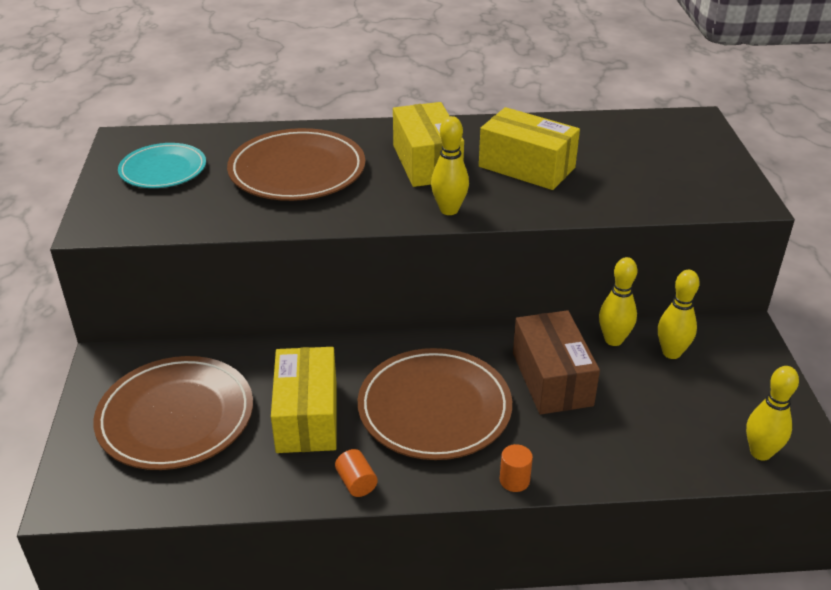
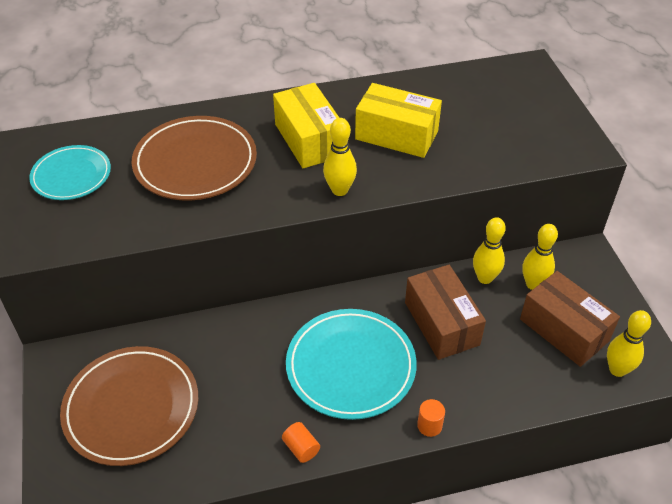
camera: 10 degrees left, 10 degrees up
yellow box [271,347,337,453] -> none
brown plate [358,348,512,460] -> turquoise plate [286,309,417,420]
none -> brown box [520,271,620,367]

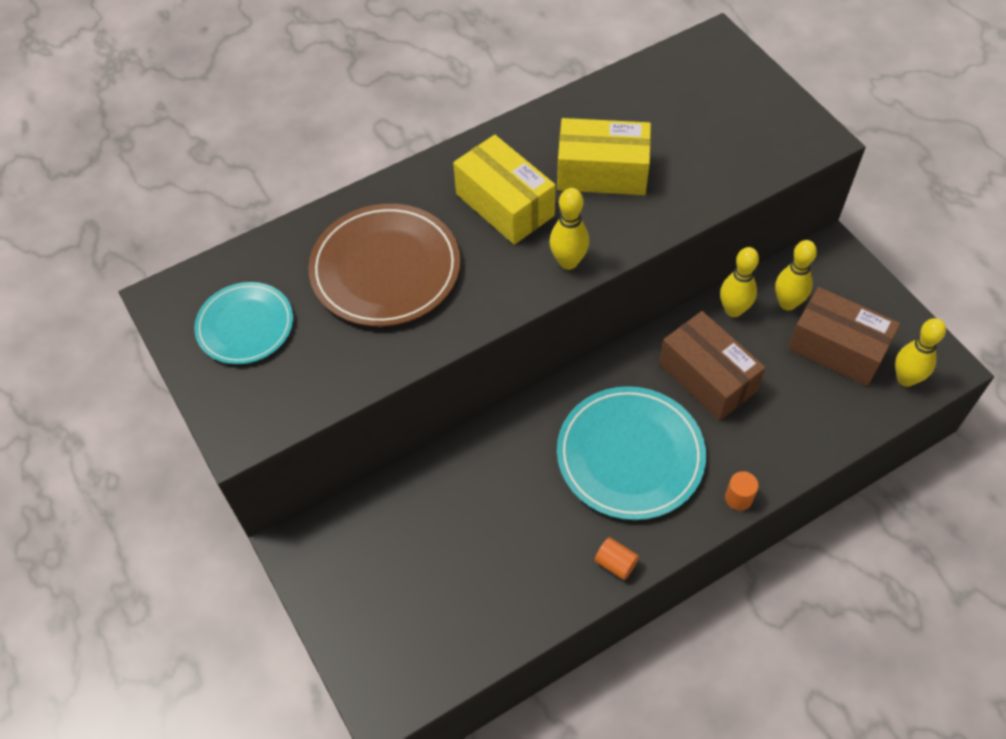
camera: 15 degrees left, 10 degrees up
brown plate [60,346,198,466] -> none

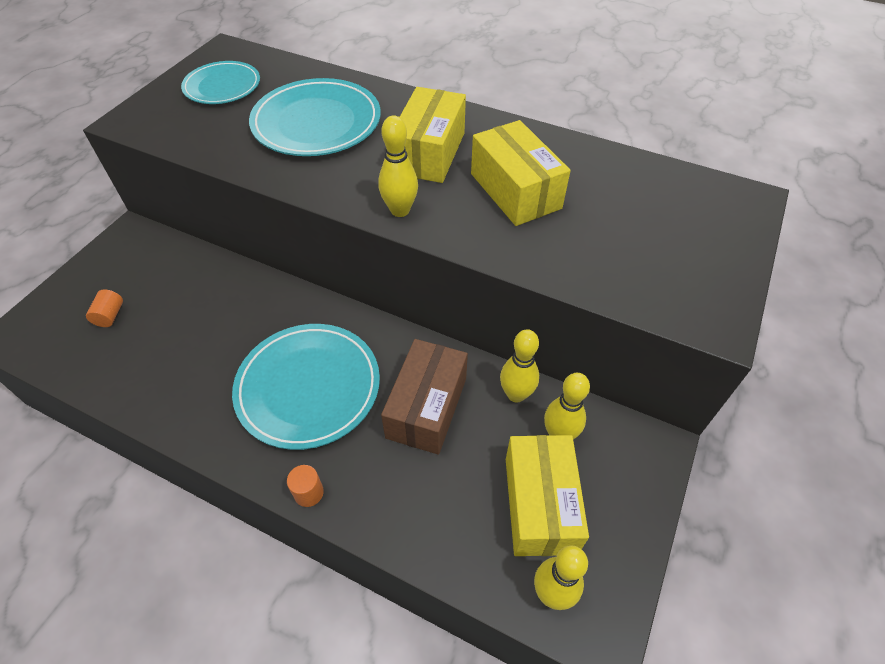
camera: 55 degrees right, 5 degrees down
brown plate [308,204,460,327] -> turquoise plate [249,78,381,156]
orange cylinder [594,537,639,580] -> orange cylinder moved to [86,289,123,327]
brown box [788,287,900,386] -> yellow box [506,435,589,556]

